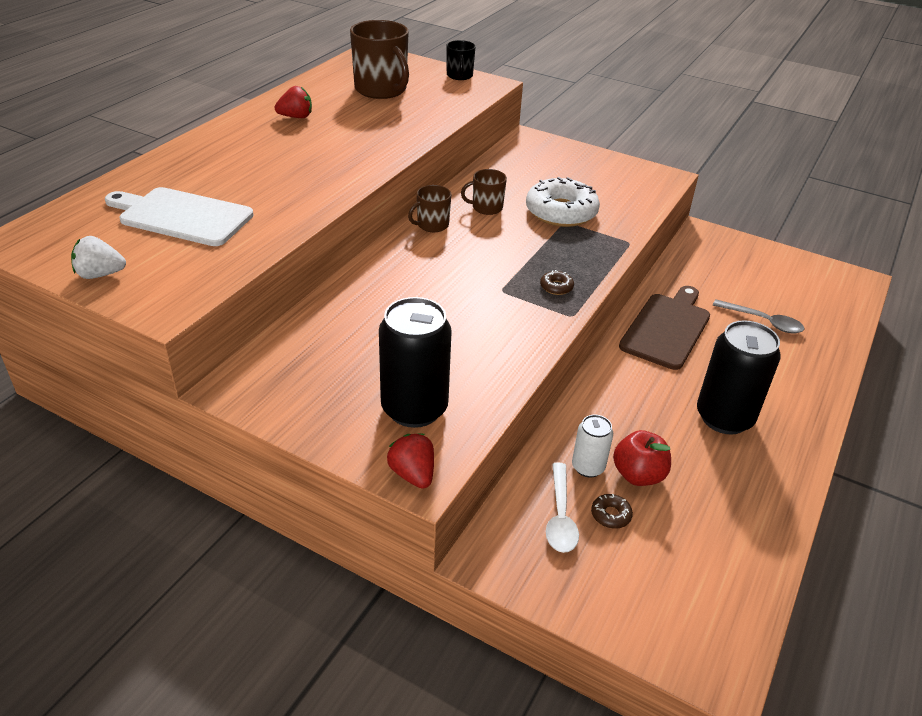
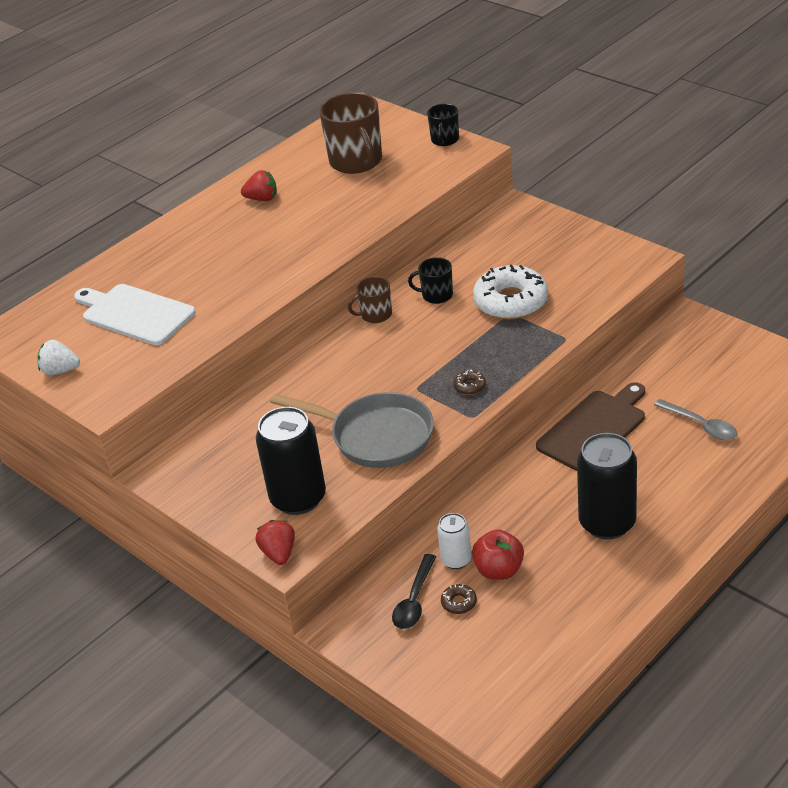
camera: 20 degrees right, 0 degrees up
brown mug [461,169,507,215] -> black mug [408,257,453,304]
white spoon [546,462,579,553] -> black spoon [392,554,436,629]
none -> grey pan [270,392,434,468]

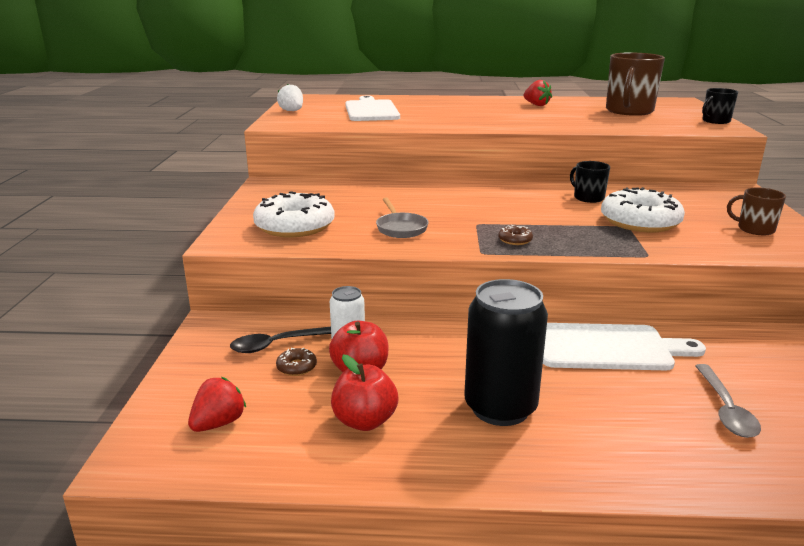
camera: 45 degrees right, 15 degrees down
black can [256,407,326,515] -> white donut [253,191,335,237]
red strawberry [256,520,295,565] -> red strawberry moved to [188,377,246,432]
grey pan [270,392,434,468] -> grey pan [376,198,429,238], size x0.53
brown mug [348,276,392,323] -> brown mug moved to [727,187,786,235]
brown cutting board [536,382,645,471] -> white cutting board [543,323,706,370]
none -> red apple [331,355,399,431]

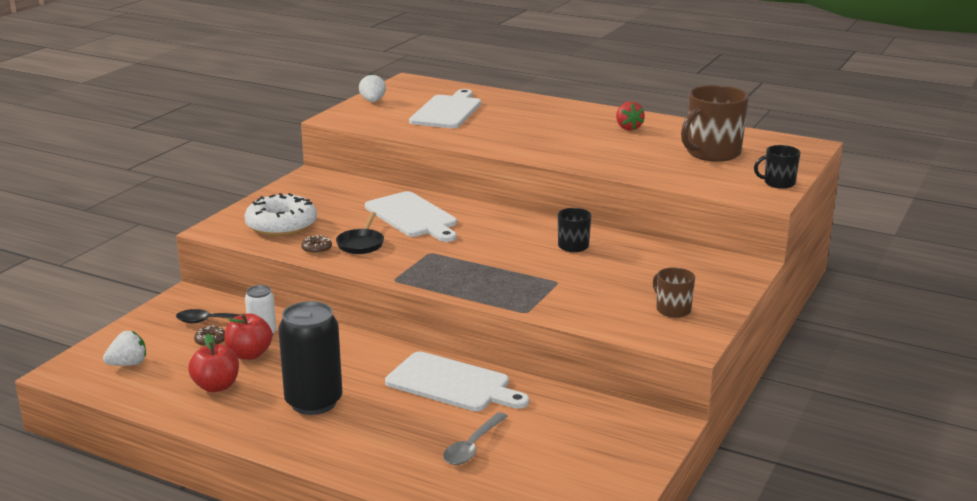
camera: 25 degrees right, 0 degrees up
red strawberry [188,377,246,432] -> white strawberry [103,331,146,366]
grey pan [376,198,429,238] -> black pan [336,212,384,254]
brown donut [498,225,533,245] -> brown donut moved to [301,235,332,254]
white donut [601,187,685,232] -> none
none -> white cutting board [365,191,457,242]

